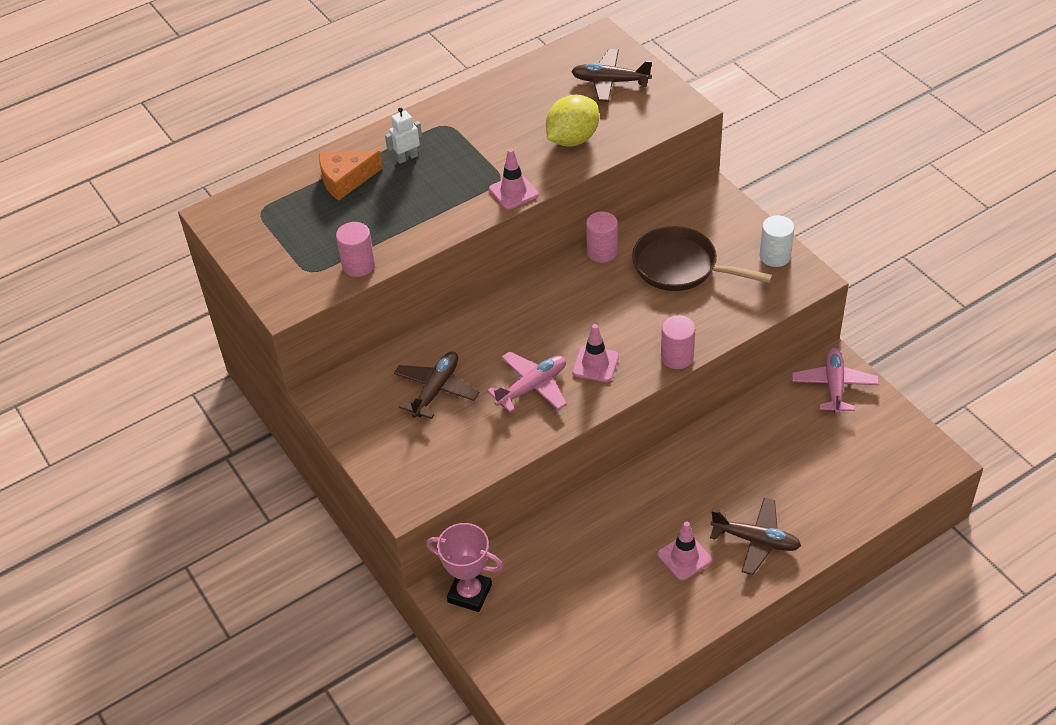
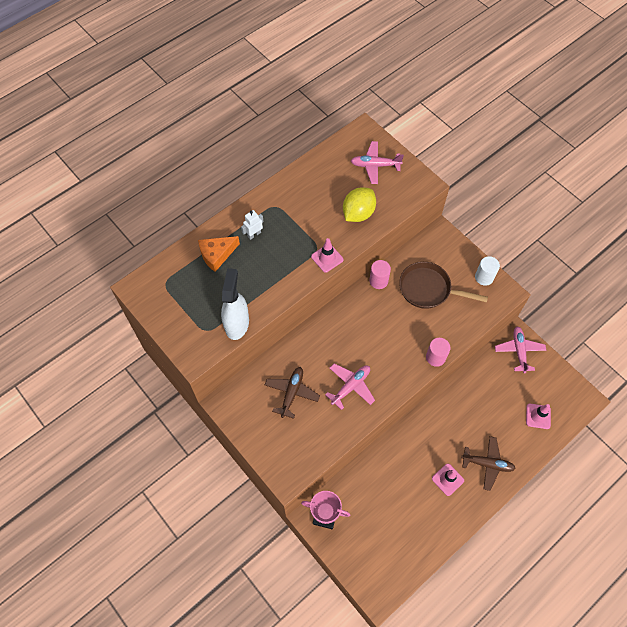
camera: 10 degrees left, 15 degrees up
pink cylinder [336,222,375,277] -> white spray bottle [221,268,249,340]
brown plane [571,49,652,102] -> pink plane [351,141,404,184]
pink traffic cone [572,324,619,382] -> pink traffic cone moved to [526,404,551,429]

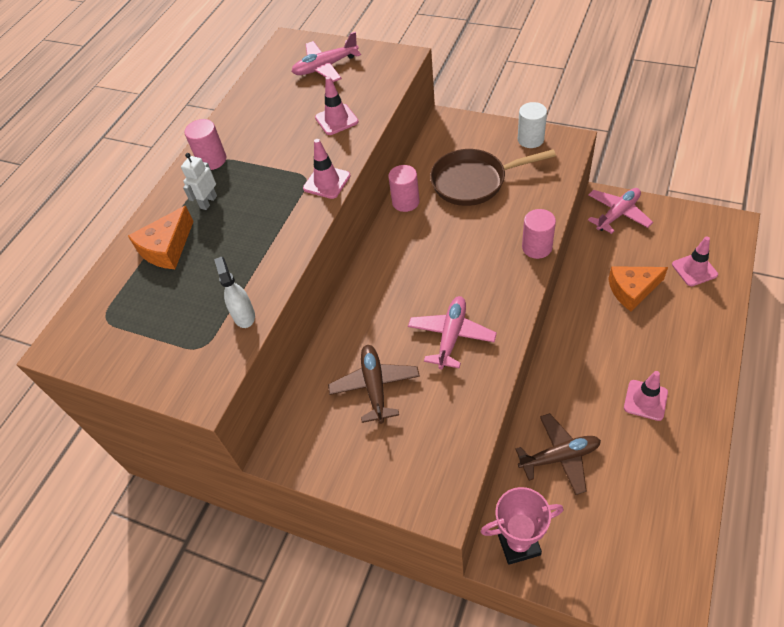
camera: 20 degrees left, 10 degrees down
white spray bottle [221,268,249,340] -> white spray bottle [214,257,255,328], size x0.56
yellow lemon [343,187,376,222] -> pink traffic cone [315,76,359,135]
brown plane [461,436,516,491] -> brown plane moved to [515,413,601,495]
pink plane [495,327,546,373] -> pink plane turned 75 degrees clockwise [588,188,653,234]
none -> pink cylinder [185,119,226,170]
none -> orange cheese [608,266,668,311]

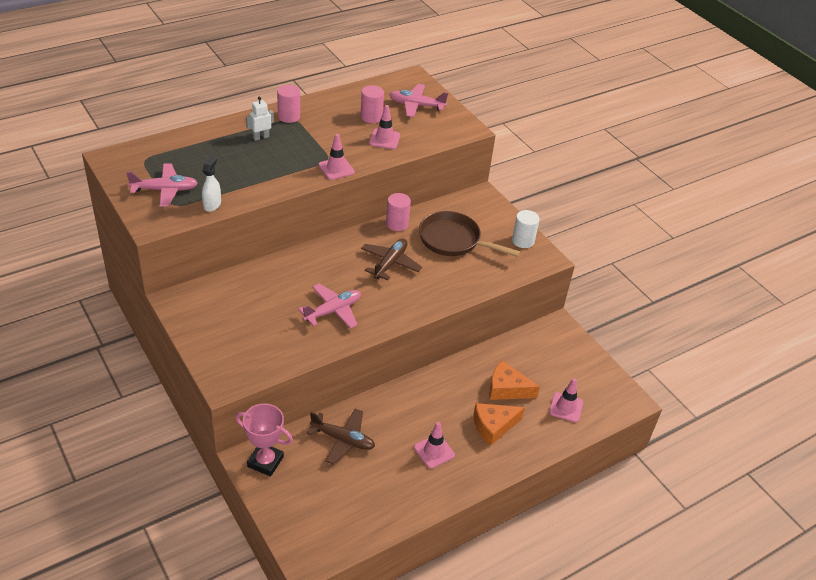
camera: 25 degrees right, 10 degrees down
orange cheese [128,206,194,269] -> orange cheese moved to [473,403,525,446]
brown plane [328,345,420,424] -> brown plane moved to [361,239,422,280]
pink cylinder [522,209,556,259] -> pink cylinder moved to [361,85,384,123]
pink plane [588,188,653,234] -> pink plane moved to [126,163,198,207]

